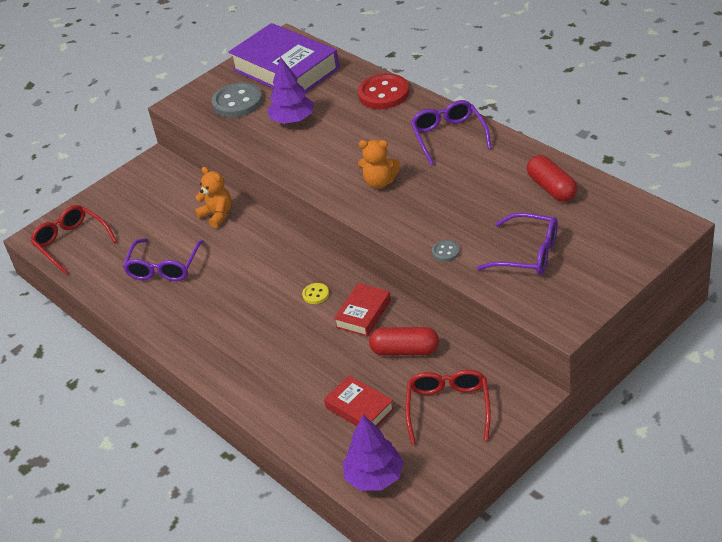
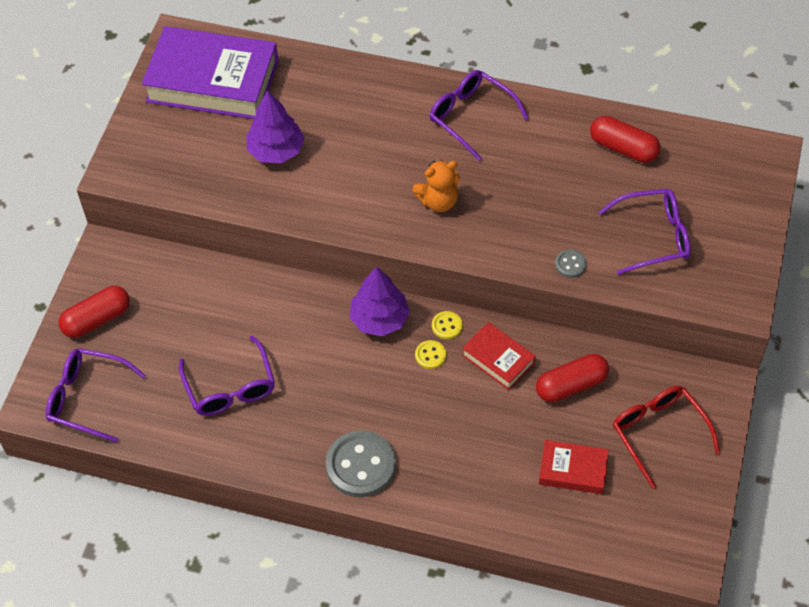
camera: 35 degrees left, 15 degrees up
red glasses [30,205,117,274] -> purple glasses [45,348,146,443]
orange teddy bear [195,167,232,228] -> none
grey button [212,82,263,118] -> grey button moved to [326,430,396,497]
red book [334,283,391,337] -> red book turned 45 degrees counterclockwise [462,322,536,390]
purple tree [343,415,404,491] -> purple tree moved to [349,266,410,336]
red button [358,74,409,109] -> none
none -> red capsule [59,286,130,338]
none -> yellow button [432,311,462,339]

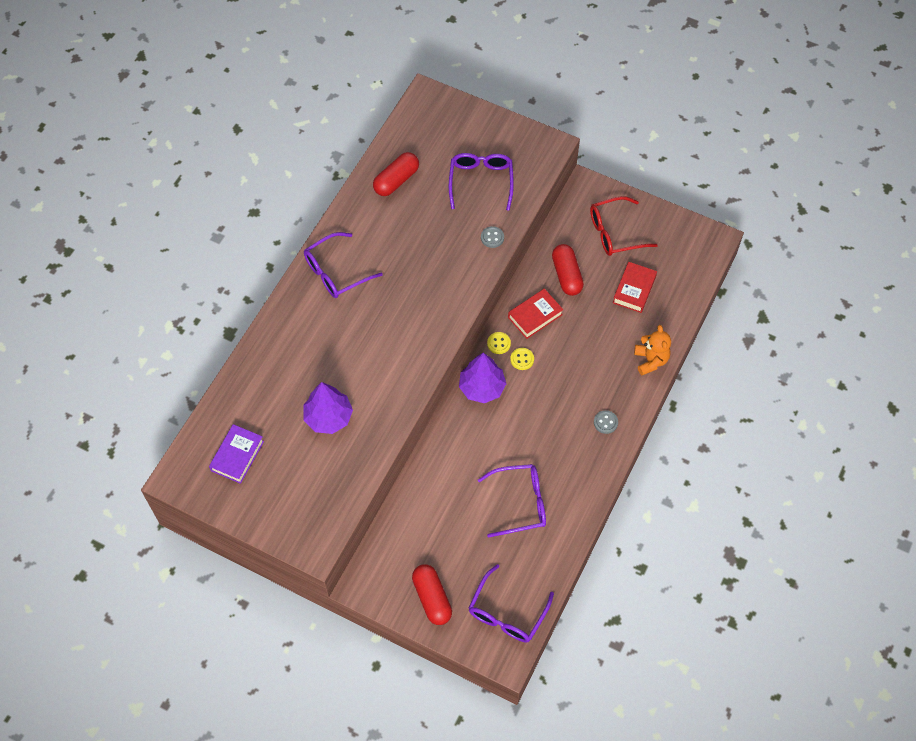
camera: 80 degrees left, 5 degrees up
purple book [142,26,279,119] -> purple book [209,424,264,484], size x0.49
grey button [326,430,396,497] -> grey button [594,410,618,434], size x0.46
orange teddy bear [412,160,460,212] -> orange teddy bear moved to [634,325,671,375]

